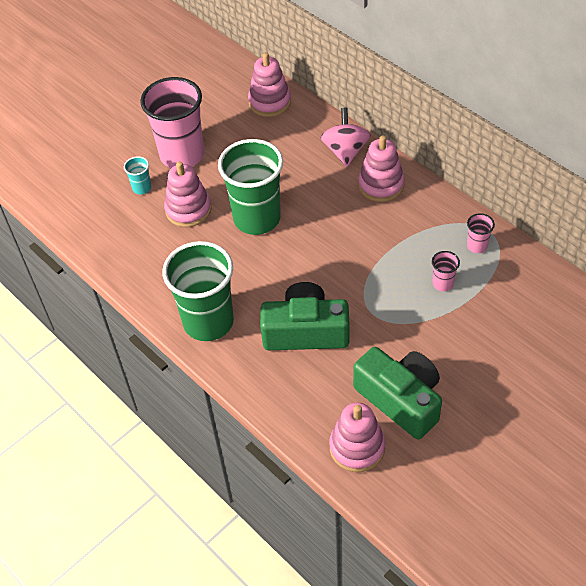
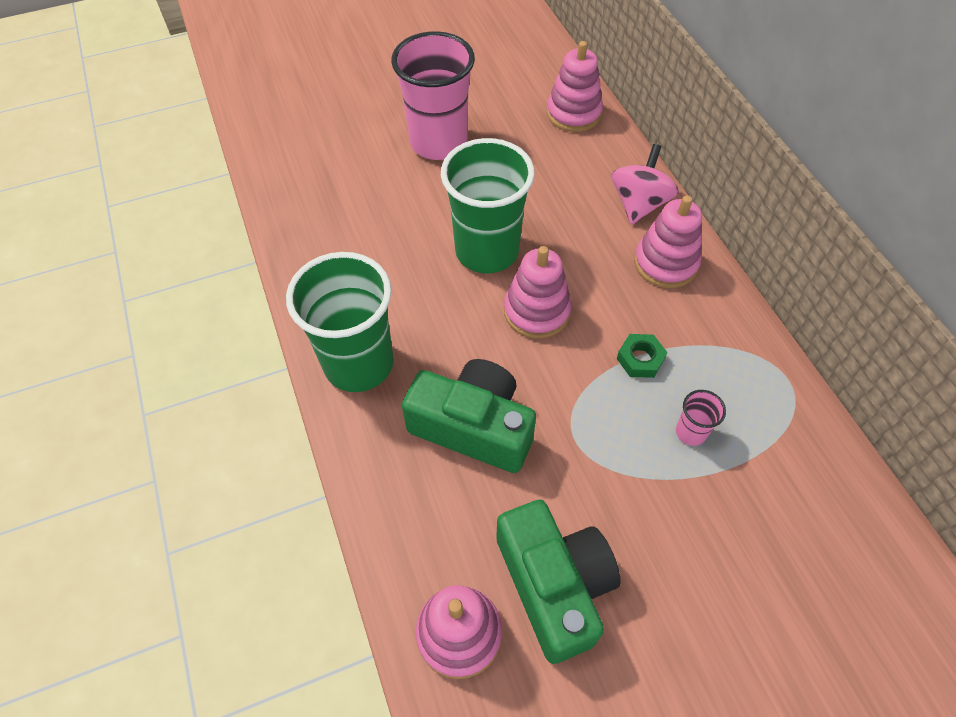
camera: 20 degrees right, 5 degrees up
turquoise cup [124,156,151,195] -> none
pink stacking toy [164,161,212,227] -> pink stacking toy moved to [504,246,571,339]
pink cup [467,213,495,253] -> none
none -> green nut [617,334,668,378]

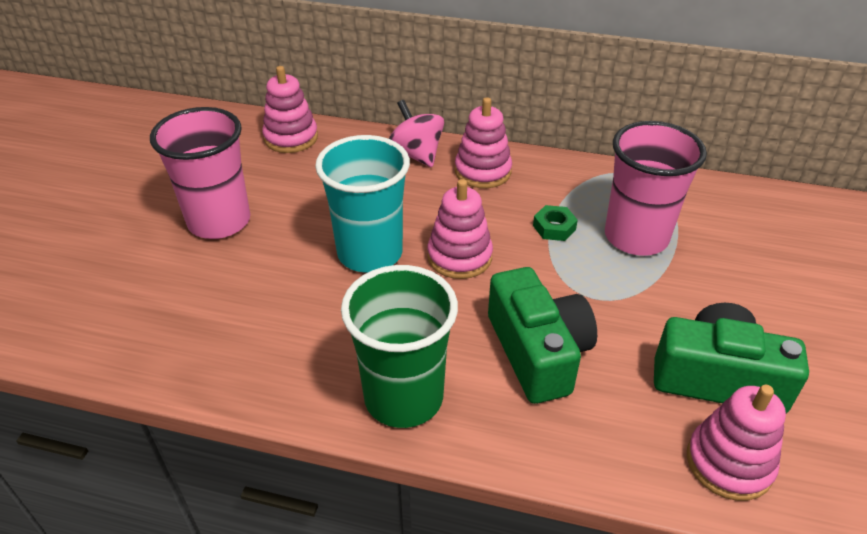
camera: 55 degrees left, 15 degrees down
green camera [402,359,536,473] -> green camera turned 105 degrees clockwise [488,267,597,404]
green cup [441,138,535,273] -> turquoise cup [315,135,410,273]
pink cup [676,390,726,446] -> pink cup [605,121,707,256], size x2.40

